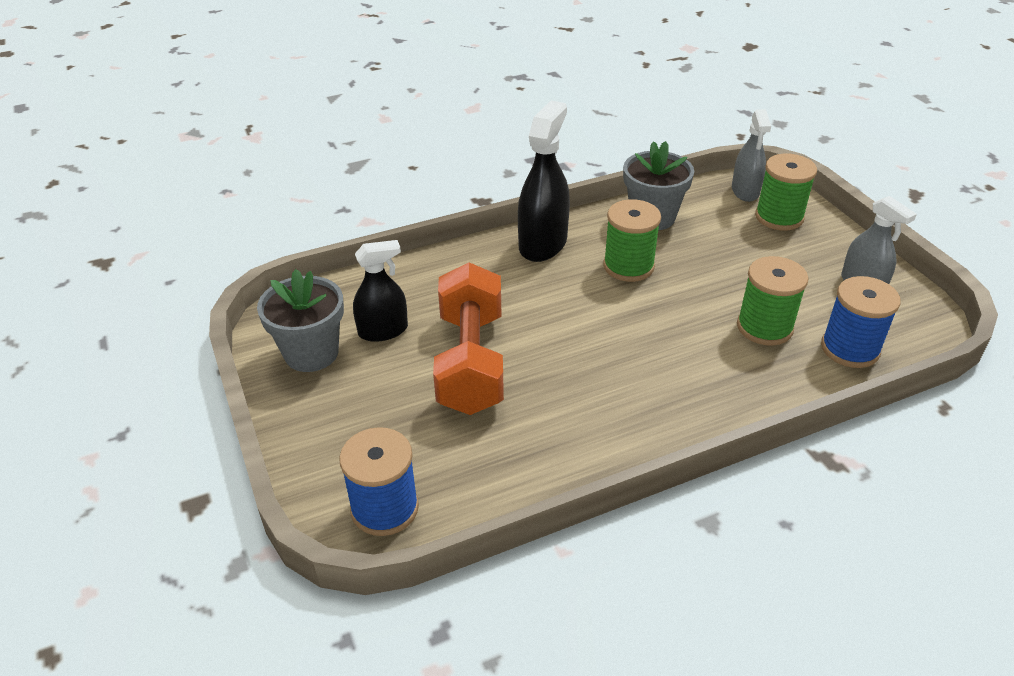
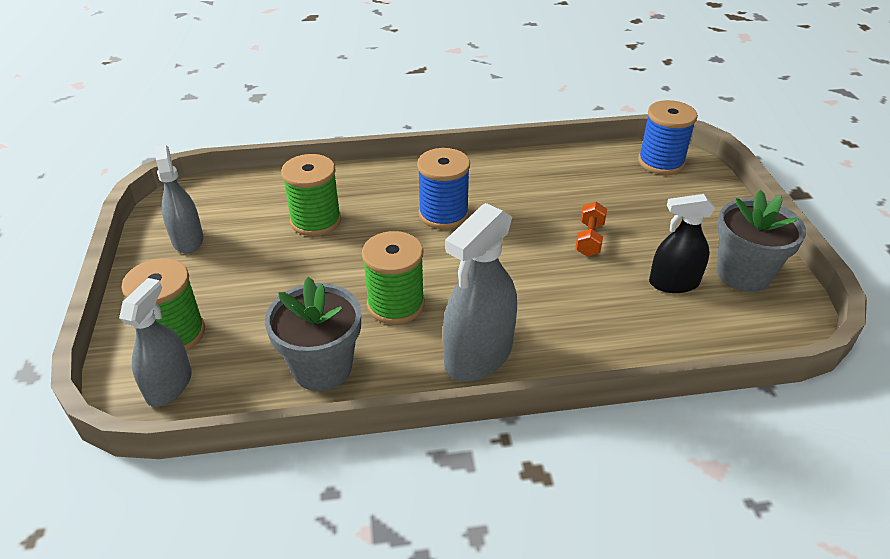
camera: 165 degrees left, 0 degrees up
orange dumbbell [433,262,504,415] -> orange dumbbell [575,202,607,256], size x0.43
black spray bottle [518,101,570,262] -> grey spray bottle [443,203,517,382]
blue spool [821,276,901,368] -> blue spool moved to [417,148,470,229]

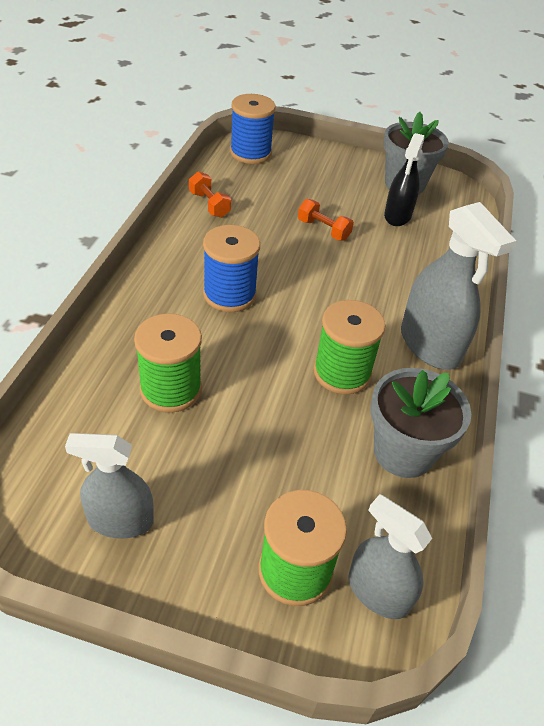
camera: 70 degrees left, 5 degrees up
none -> orange dumbbell [189,171,231,218]

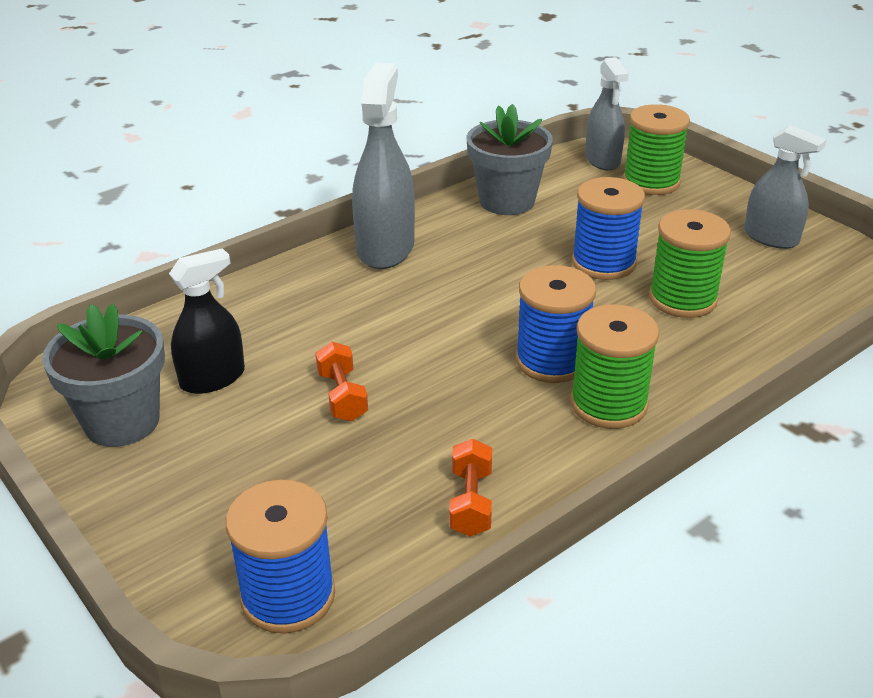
camera: 140 degrees left, 10 degrees down
green spool [313,300,385,394] -> green spool moved to [570,304,659,429]
none -> blue spool [572,177,645,280]

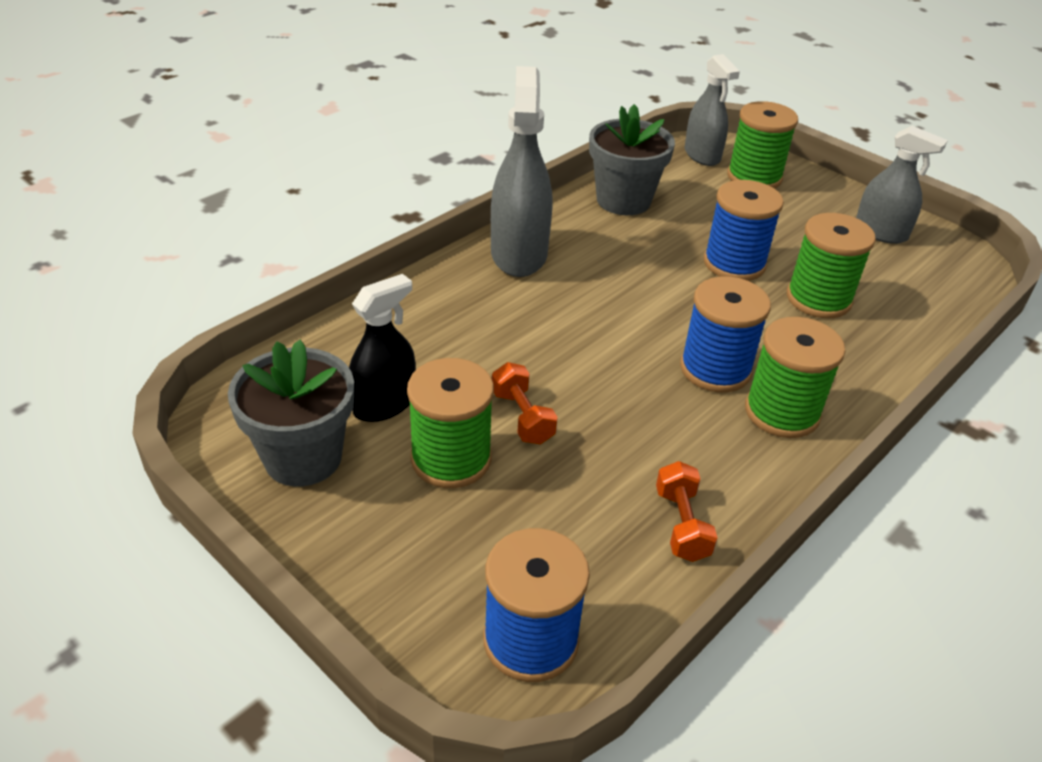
camera: 10 degrees left, 5 degrees up
none -> green spool [407,358,494,488]

